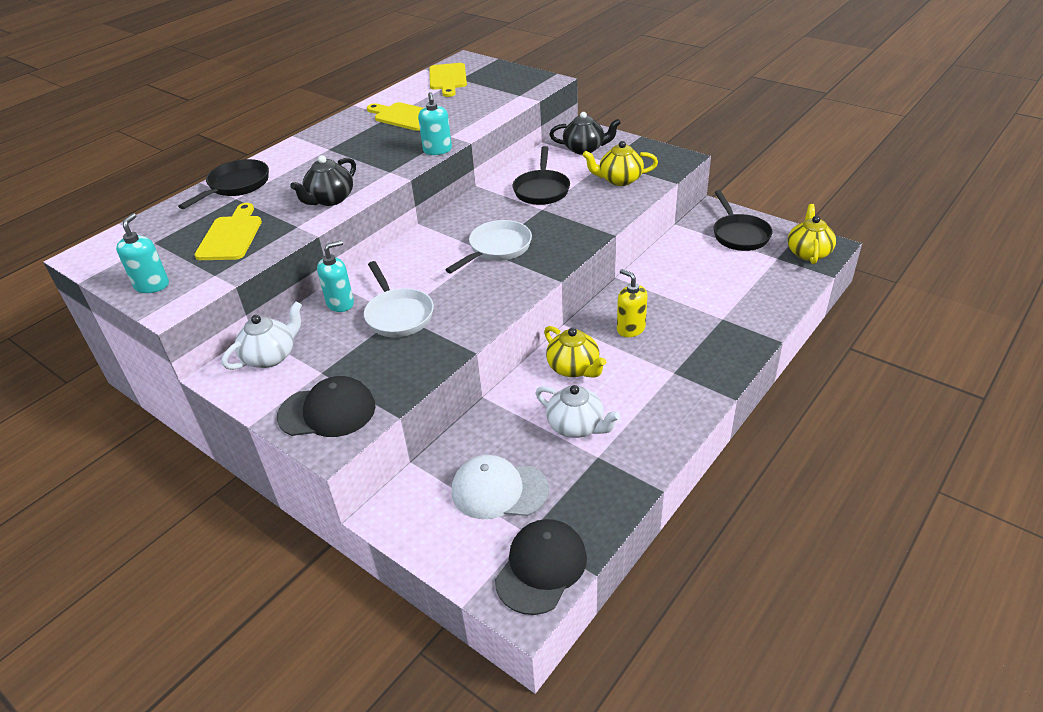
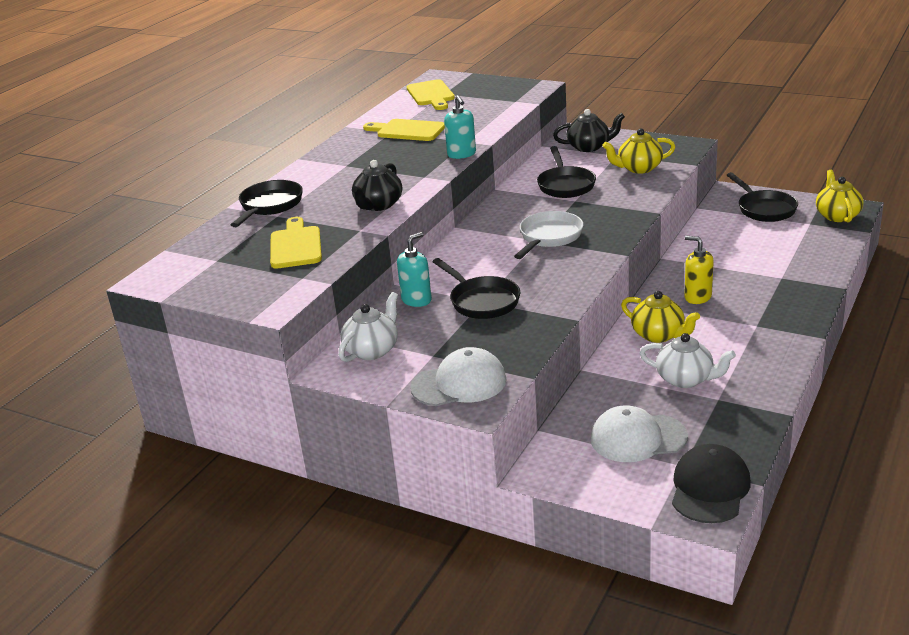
camera: 10 degrees left, 10 degrees down
turquoise soap dispenser [116,213,169,293] -> none
black cap [277,376,376,437] -> white cap [410,347,506,406]
white pan [364,261,434,337] -> black pan [433,258,520,319]

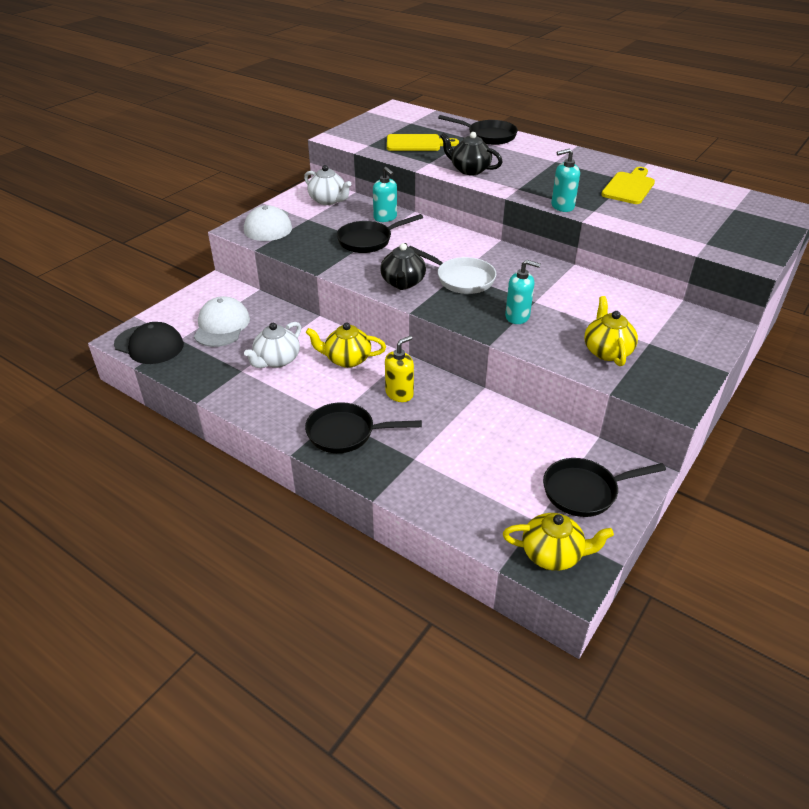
camera: 95 degrees right, 10 degrees up
yellow cutting board [406,79,455,110] -> none
black pan [537,146,596,198] -> black pan moved to [305,402,422,453]
black teapot [553,109,625,152] -> black teapot moved to [380,243,426,290]
yellow teapot [621,291,700,343] -> yellow teapot turned 45 degrees clockwise [306,323,386,368]
none -> turquoise soap dispenser [505,260,540,324]

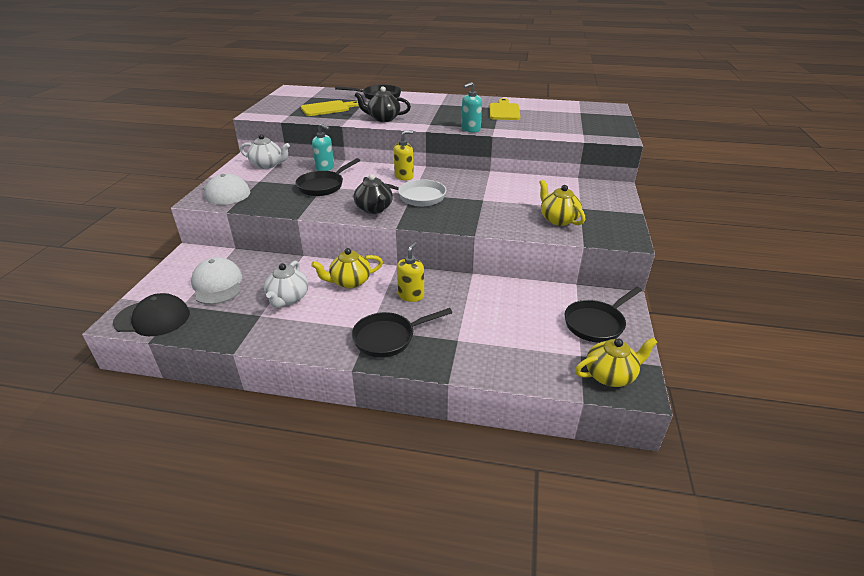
camera: 25 degrees left, 5 degrees down
turquoise soap dispenser [505,260,540,324] -> none
none -> yellow soap dispenser [394,130,414,180]

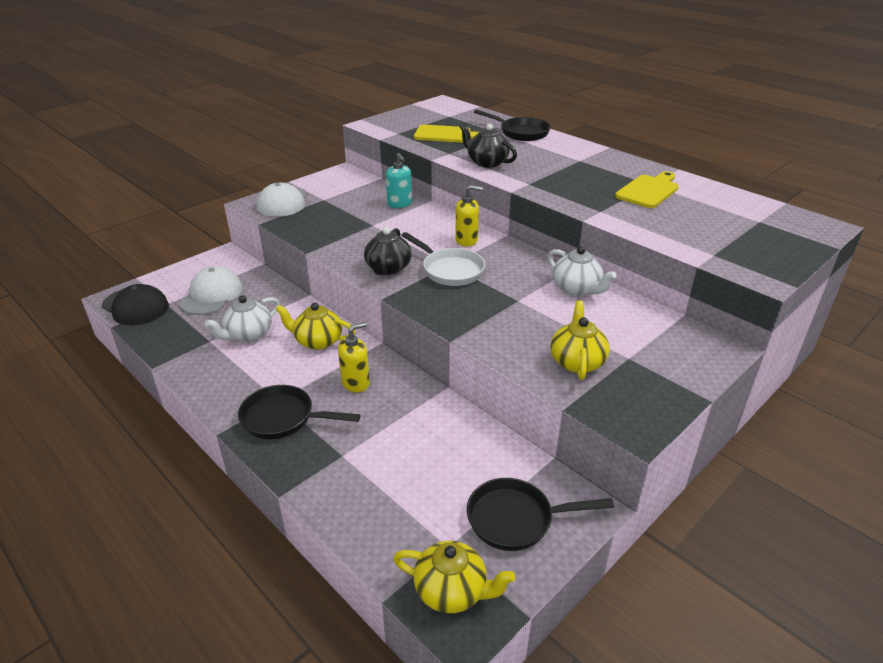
camera: 35 degrees right, 0 degrees up
white teapot [240,134,290,169] -> white teapot moved to [548,246,617,296]
black pan [295,158,360,196] -> none
turquoise soap dispenser [461,82,482,132] -> none

